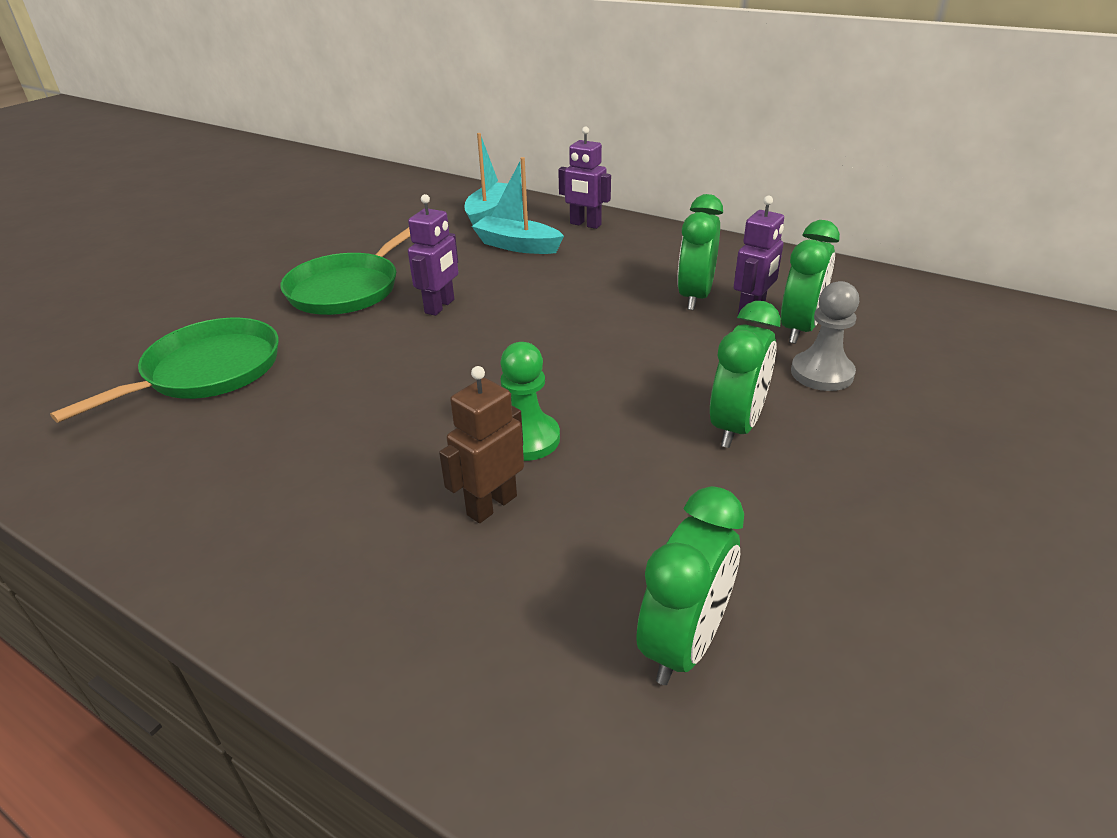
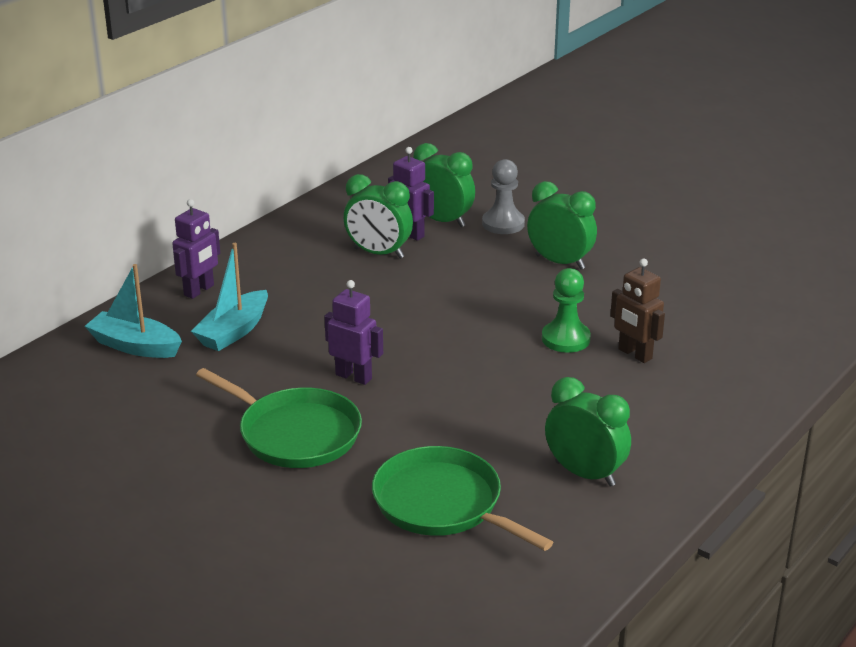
camera: 85 degrees left, 5 degrees down
green clock [637,486,744,685] -> green clock moved to [545,377,631,487]

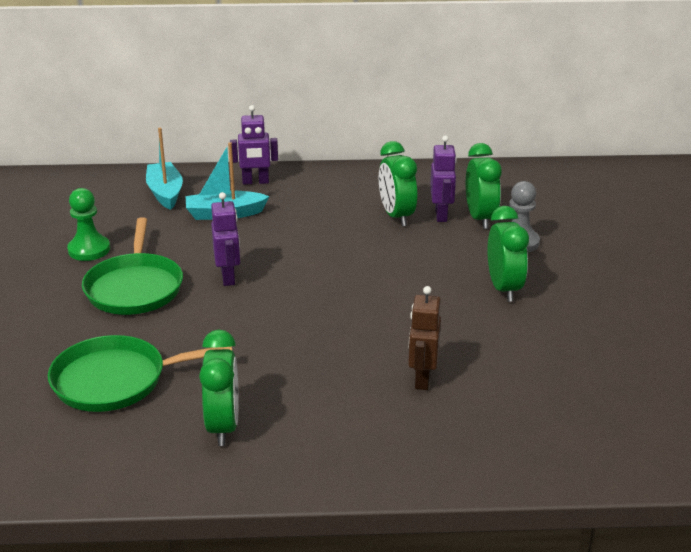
camera: 50 degrees right, 0 degrees up
green pan [372,446,553,551] -> green pan turned 105 degrees counterclockwise [48,335,232,412]
green pawn [542,268,591,353] -> green pawn moved to [67,188,110,261]

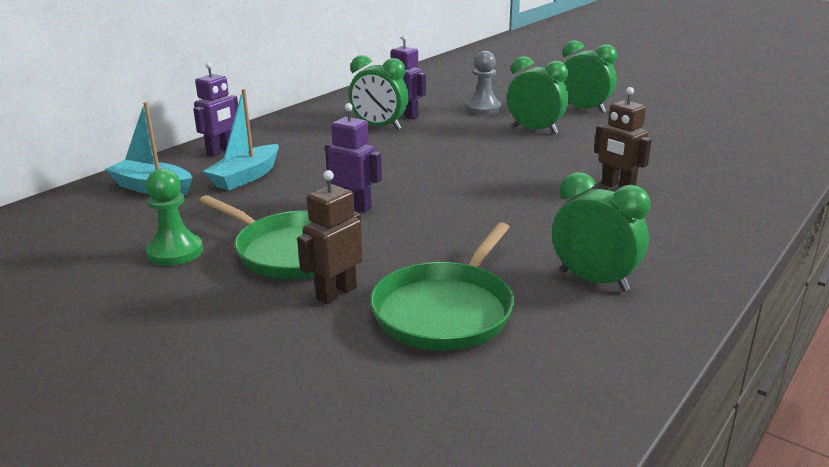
camera: 50 degrees left, 5 degrees down
green clock [466,143,502,229] -> green clock moved to [562,41,617,113]
none -> brown robot [297,170,363,304]

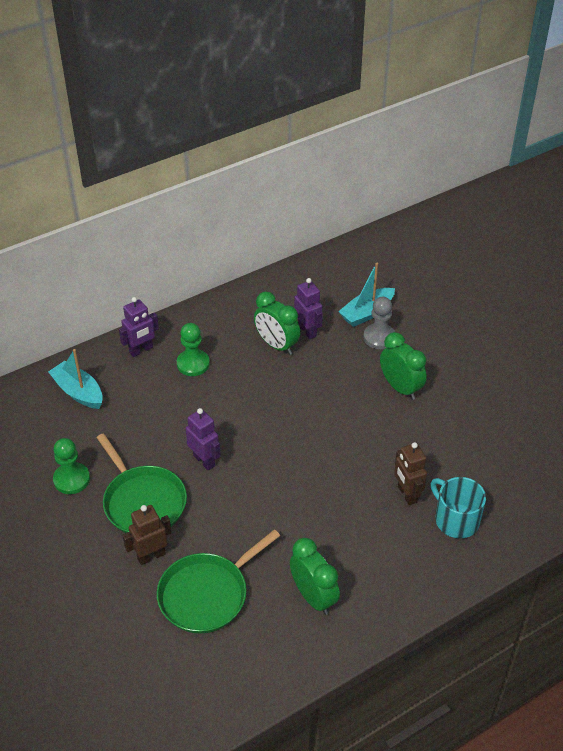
camera: 20 degrees right, 20 degrees up
turquoise boat [203,89,279,191] -> turquoise boat moved to [338,263,395,327]
green clock [562,41,617,113] -> none
none -> green pawn [177,323,210,376]
none -> turquoise mug [431,477,486,538]

